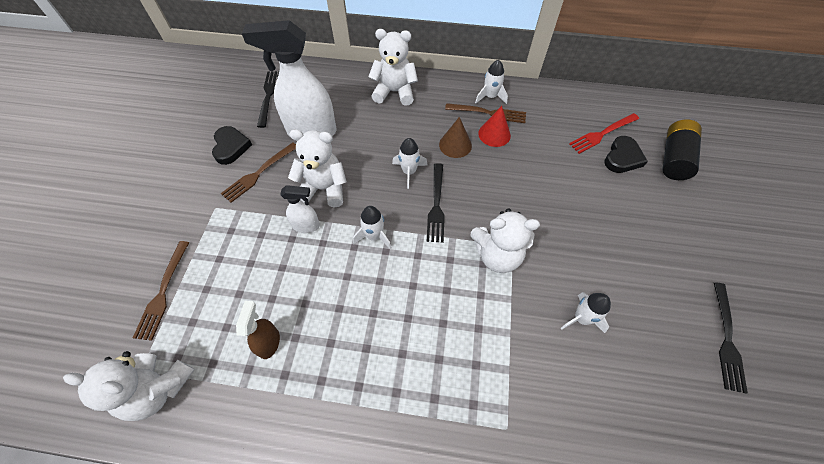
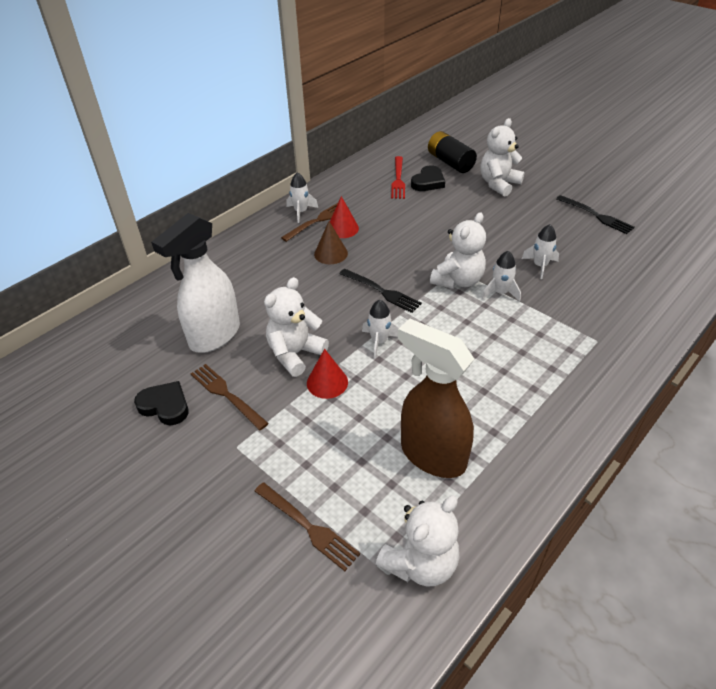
camera: 55 degrees left, 15 degrees down
brown fork [221,142,296,203] -> brown fork turned 150 degrees clockwise [191,364,269,430]
brown spray bottle [236,301,280,359] -> brown spray bottle [398,318,474,478], size x2.09
black fork [257,71,279,128] -> none
white spray bottle [280,185,320,233] -> red cone [307,349,348,399]
white teddy bear [368,29,418,106] -> white teddy bear moved to [480,118,525,196]
white rocket [392,138,428,189] -> white rocket moved to [482,251,521,302]
black heart [604,136,648,173] -> black heart turned 60 degrees clockwise [411,165,445,191]

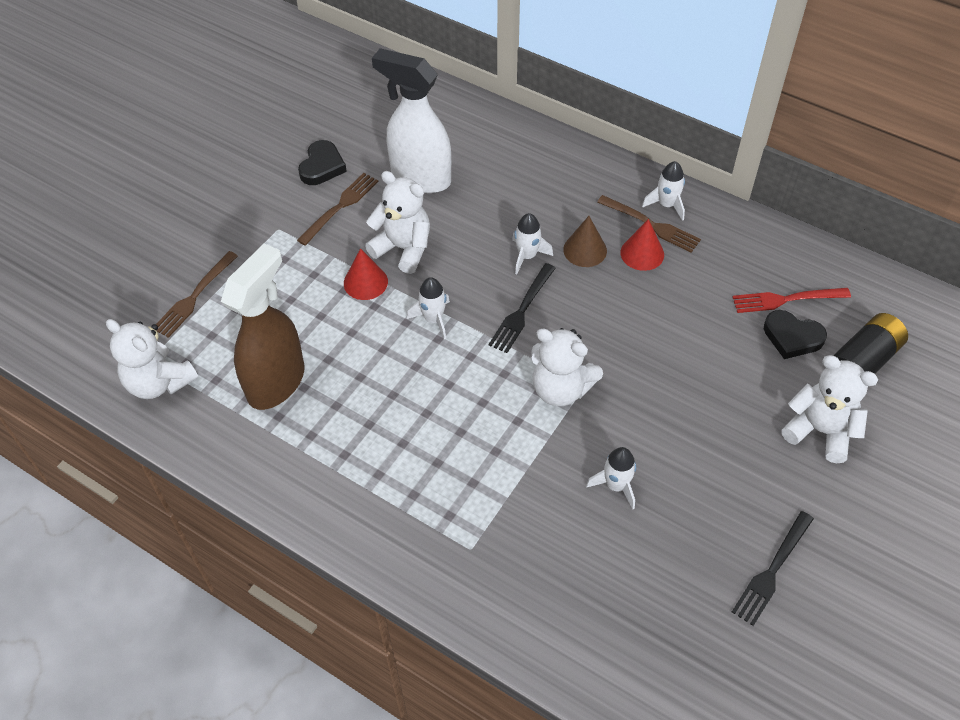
camera: 80 degrees right, 10 degrees up
white rocket [482,251,521,302] -> white rocket moved to [512,213,553,275]

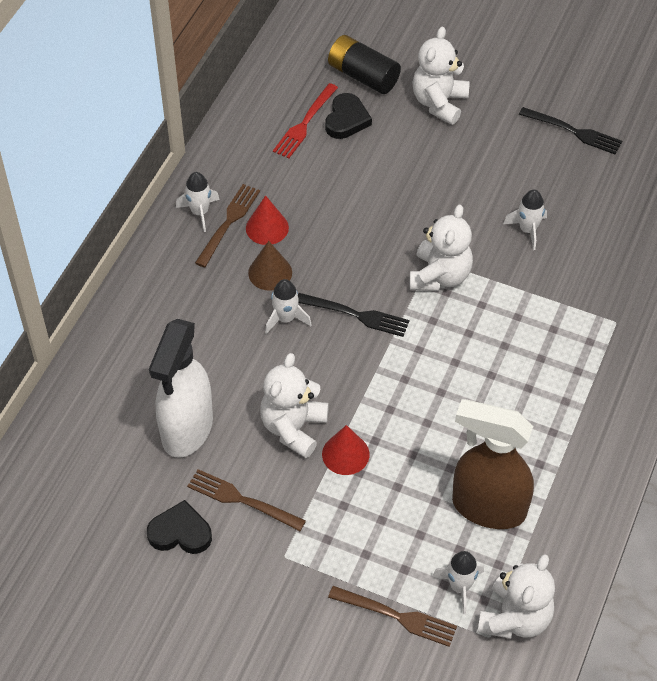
camera: 100 degrees left, 0 degrees up
white rocket [407,277,450,339] -> white rocket moved to [432,551,484,614]
red fork [732,288,851,313] -> red fork turned 45 degrees clockwise [273,83,338,159]

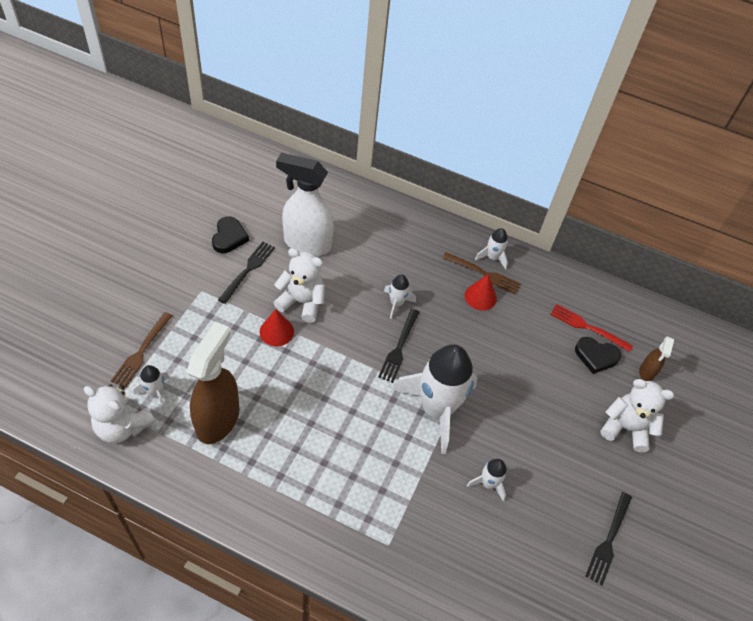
camera: 85 degrees right, 0 degrees up
brown fork [187,469,306,531] -> black fork [218,242,275,304]
brown cone [248,241,292,291] -> none
black battery [328,35,401,94] -> brown spray bottle [639,336,674,381]
white teddy bear [410,205,473,291] -> white rocket [393,344,477,454]

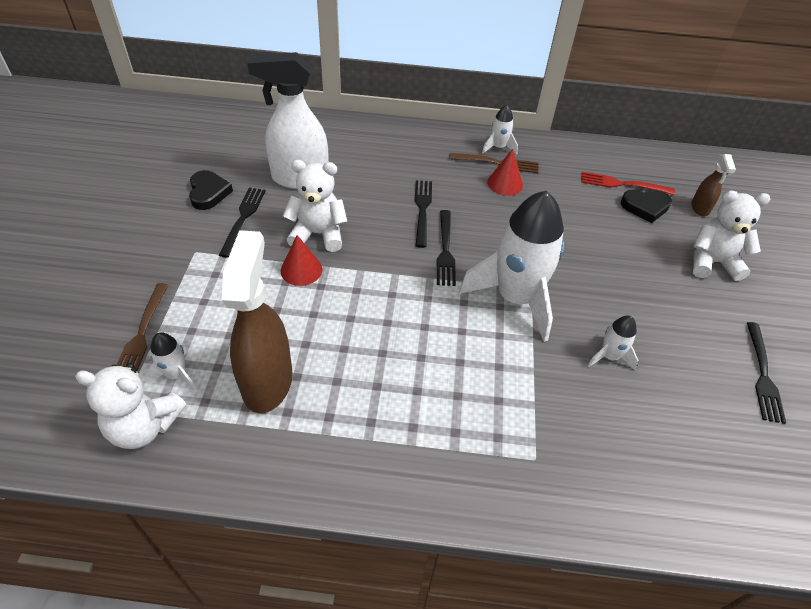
camera: 15 degrees left, 5 degrees down
white rocket [384,275,416,319] -> black fork [415,180,432,248]

